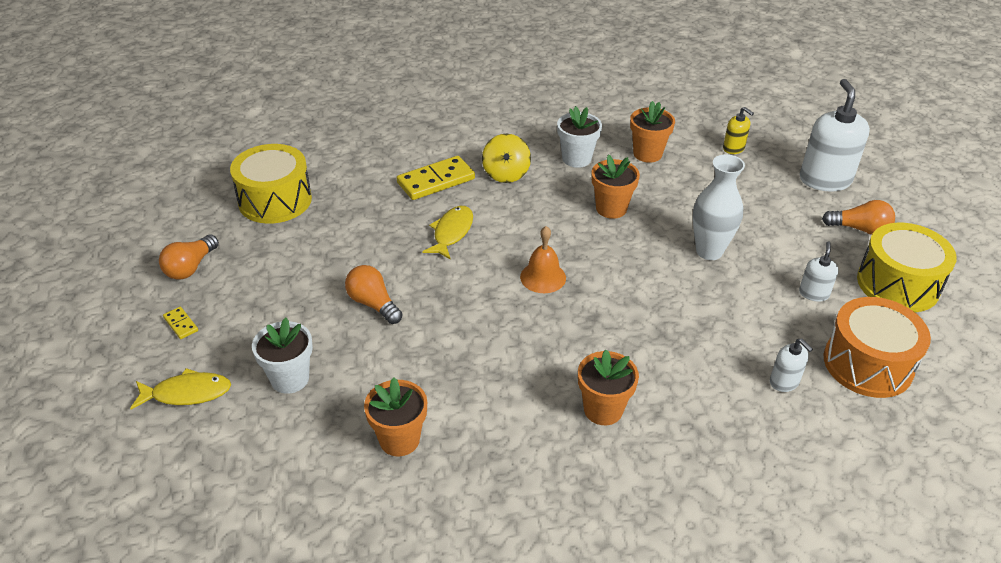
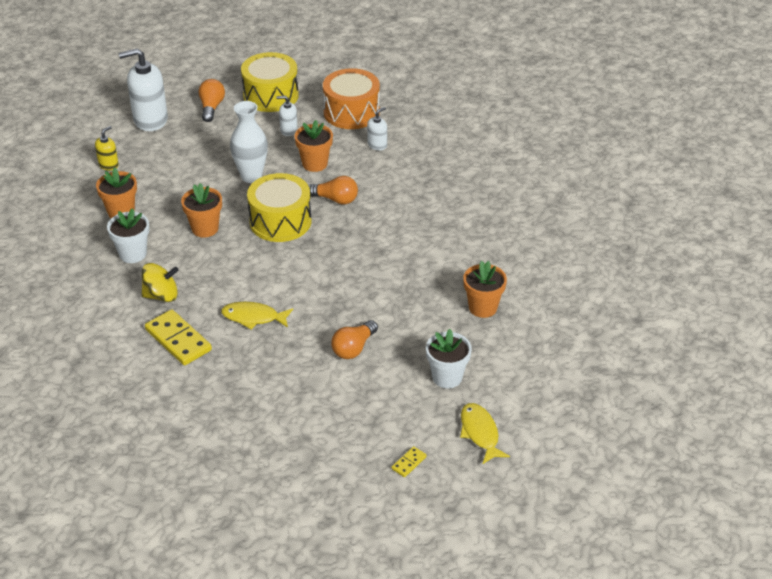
camera: 100 degrees left, 0 degrees up
orange light bulb [159,234,219,280] -> orange light bulb moved to [308,176,358,205]
yellow drum [230,144,312,224] -> yellow drum moved to [247,173,311,242]
orange bell [520,226,566,293] -> none
orange flower pot [578,350,639,425] -> orange flower pot moved to [295,120,333,172]

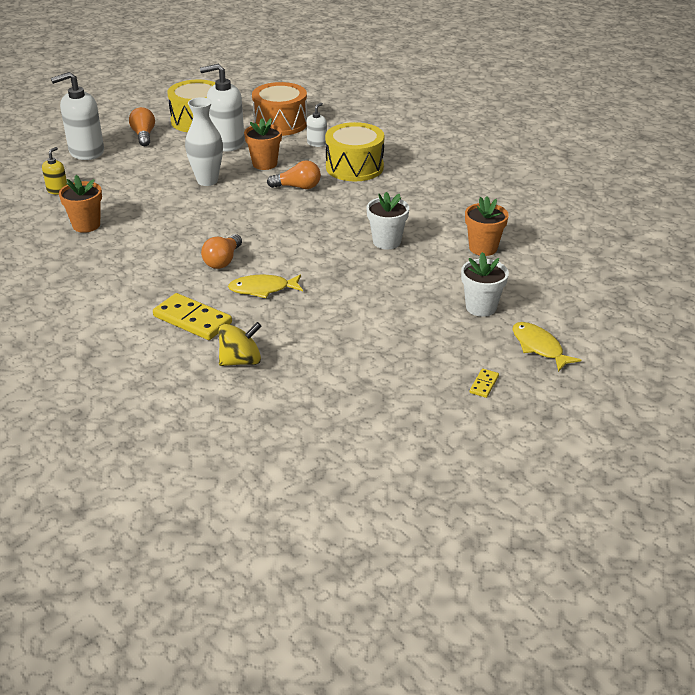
camera: 15 degrees left, 5 degrees down
white flower pot [107,208,149,263] -> white flower pot moved to [367,192,409,249]
yellow spinning top [141,263,179,302] -> yellow spinning top moved to [219,322,261,366]
orange flower pot [181,183,222,238] -> none
yellow drum [247,173,311,242] -> yellow drum moved to [325,122,385,181]
white soap dispenser [276,96,298,136] -> white soap dispenser [200,64,245,152], size x2.02
orange light bulb [331,320,378,359] -> orange light bulb moved to [201,234,242,269]

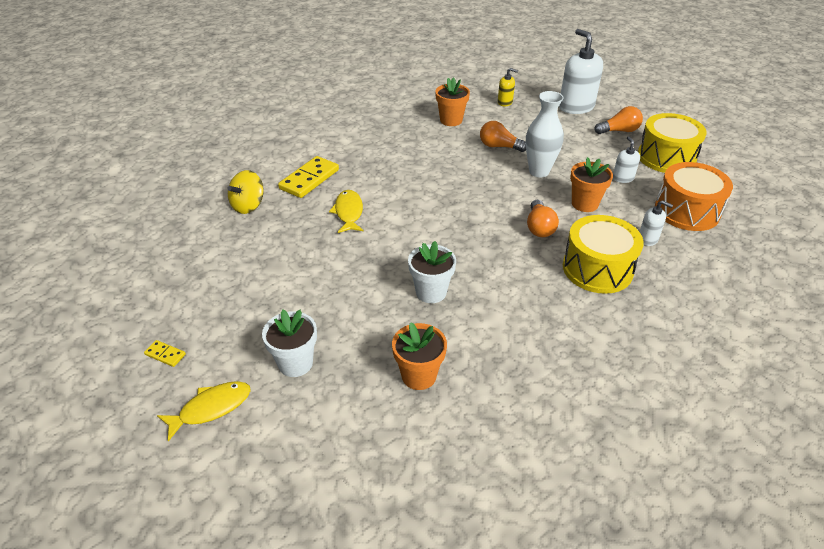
camera: 90 degrees right, 5 degrees up
white soap dispenser [200,64,245,152] -> white soap dispenser [613,136,640,183], size x0.50
orange light bulb [201,234,242,269] -> orange light bulb moved to [480,121,526,152]
yellow spinning top [219,322,261,366] -> yellow spinning top turned 60 degrees clockwise [228,170,264,214]

